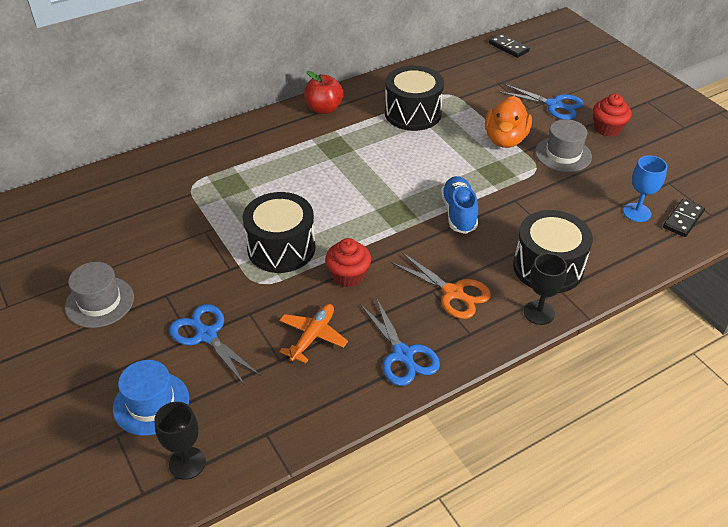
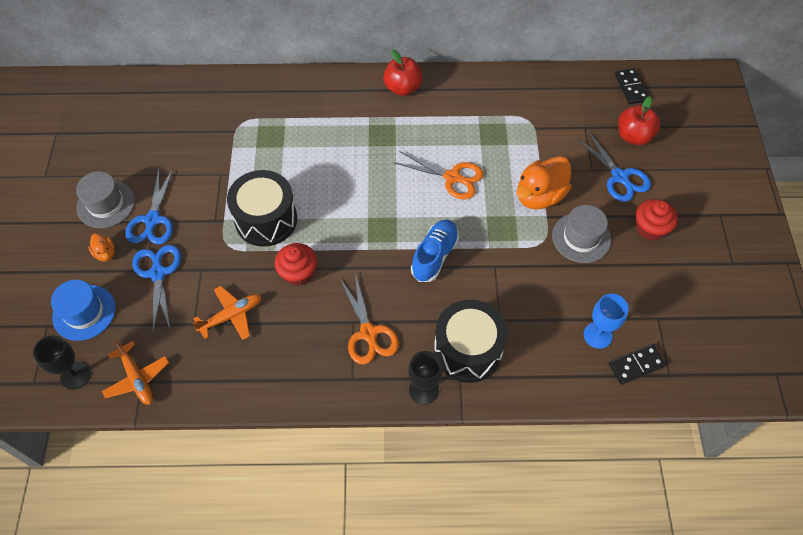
camera: 30 degrees right, 15 degrees up
blue scissors [360,297,440,386] -> blue scissors moved to [125,168,173,245]
black drum [385,65,444,131] -> none
none -> orange duck [88,233,115,261]
none -> orange plane [102,339,169,405]
none -> orange scissors [393,151,483,199]
none -> red apple [618,96,661,145]

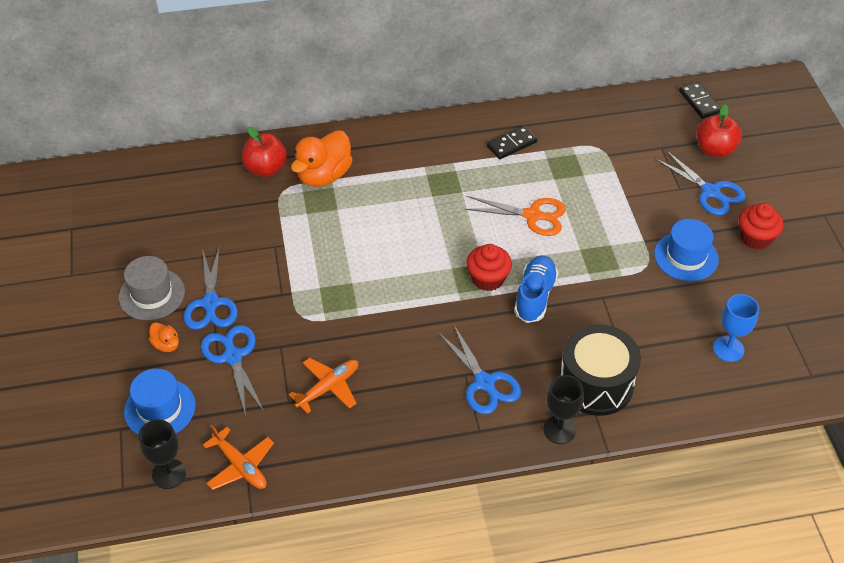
camera: 10 degrees left, 10 degrees down
black drum [227,170,297,247] -> none
red cupcake [275,243,317,286] -> red cupcake moved to [466,244,512,291]
orange scissors [340,274,399,364] -> blue scissors [438,324,521,414]
red apple [383,49,423,96] -> red apple moved to [242,127,287,177]
orange duck [516,156,571,209] -> orange duck moved to [291,130,352,187]
grey hat [552,205,611,263] -> blue hat [654,219,719,281]
black domino [609,344,666,385] -> black domino moved to [487,126,537,159]

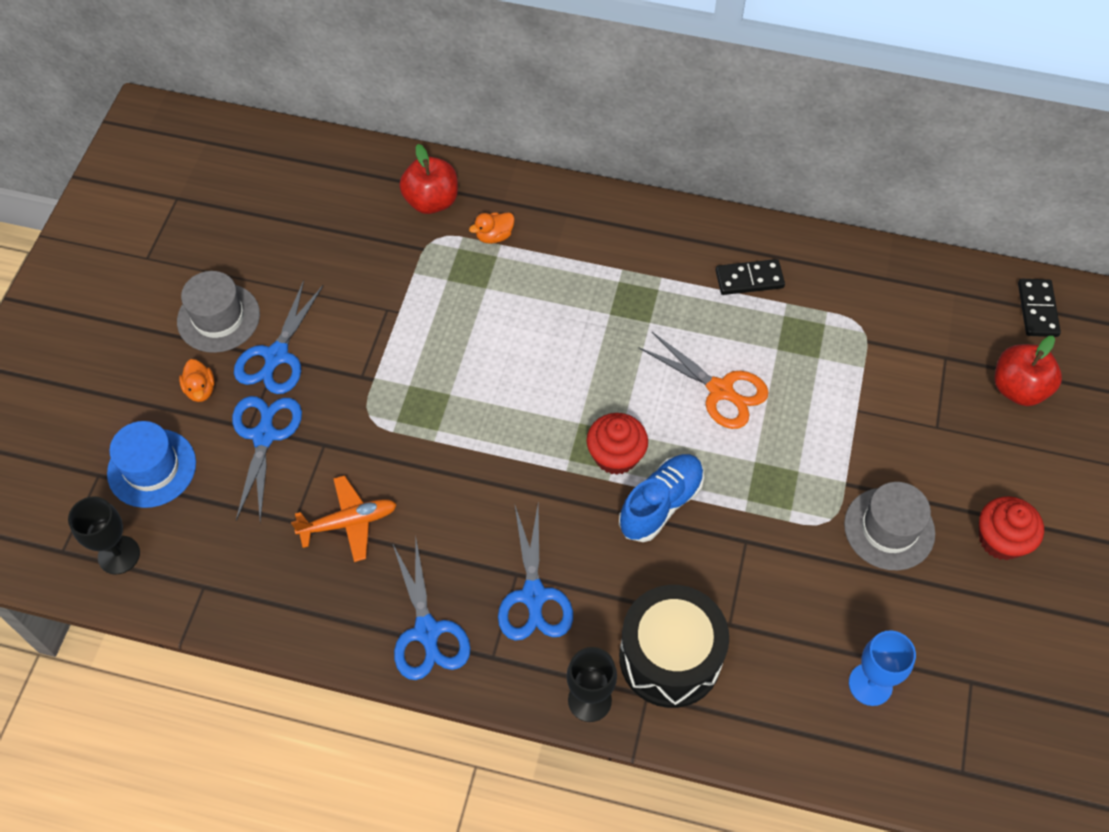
camera: 25 degrees right, 10 degrees up
orange plane [203,425,274,490] -> none
orange duck [291,130,352,187] -> orange duck [469,212,515,244], size x0.48
blue hat [654,219,719,281] -> grey hat [844,482,935,570]
blue scissors [655,150,746,216] -> blue scissors moved to [393,540,471,680]

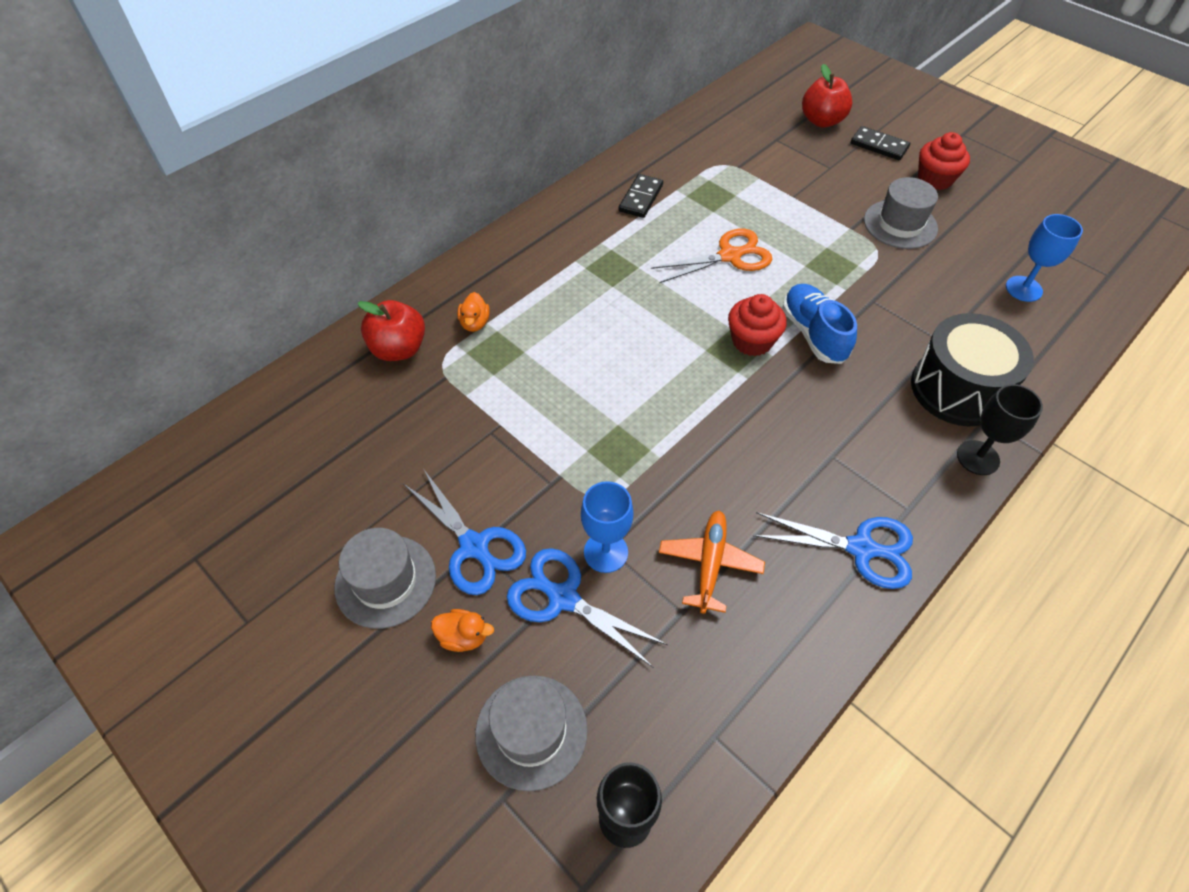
camera: 60 degrees left, 5 degrees down
blue hat [107,421,196,508] -> grey hat [475,675,588,791]
blue scissors [498,506,573,641] -> none
black domino [1018,279,1061,337] -> black domino moved to [851,126,910,160]
none -> blue goblet [581,481,634,573]

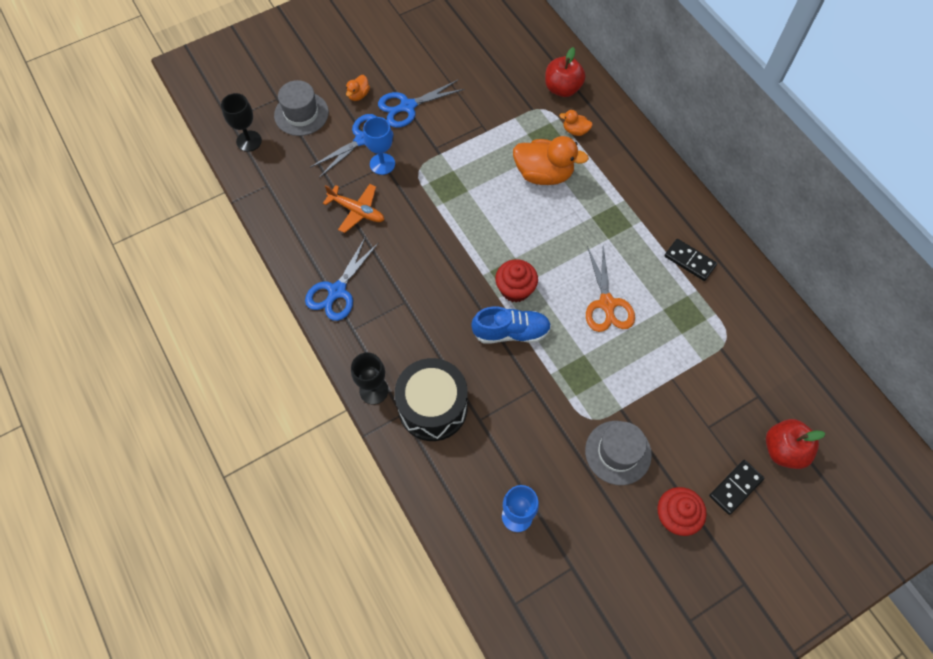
camera: 105 degrees right, 10 degrees up
grey hat [334,528,436,629] -> none
none -> orange duck [513,136,589,185]

